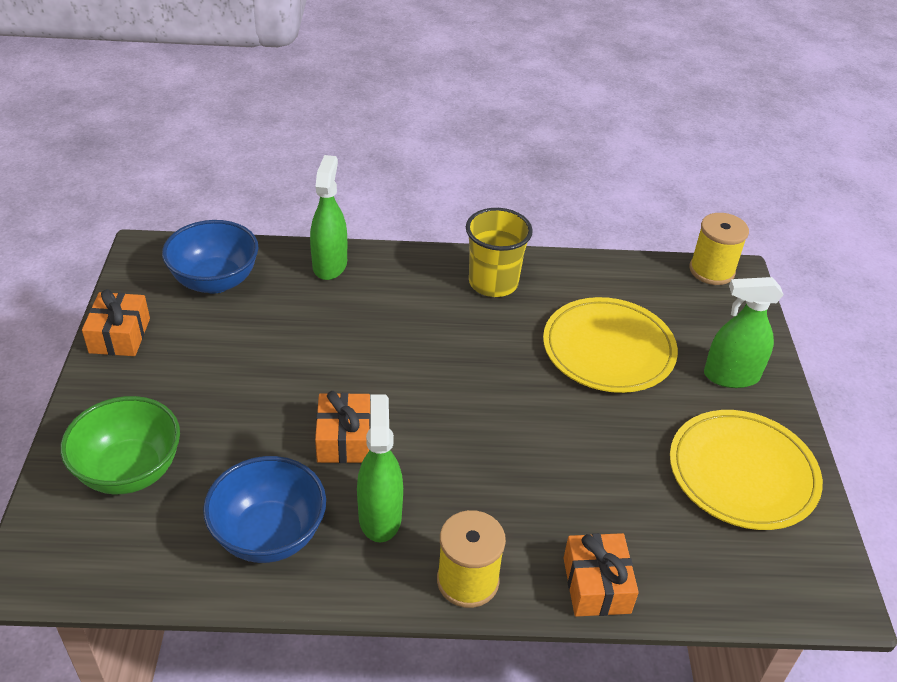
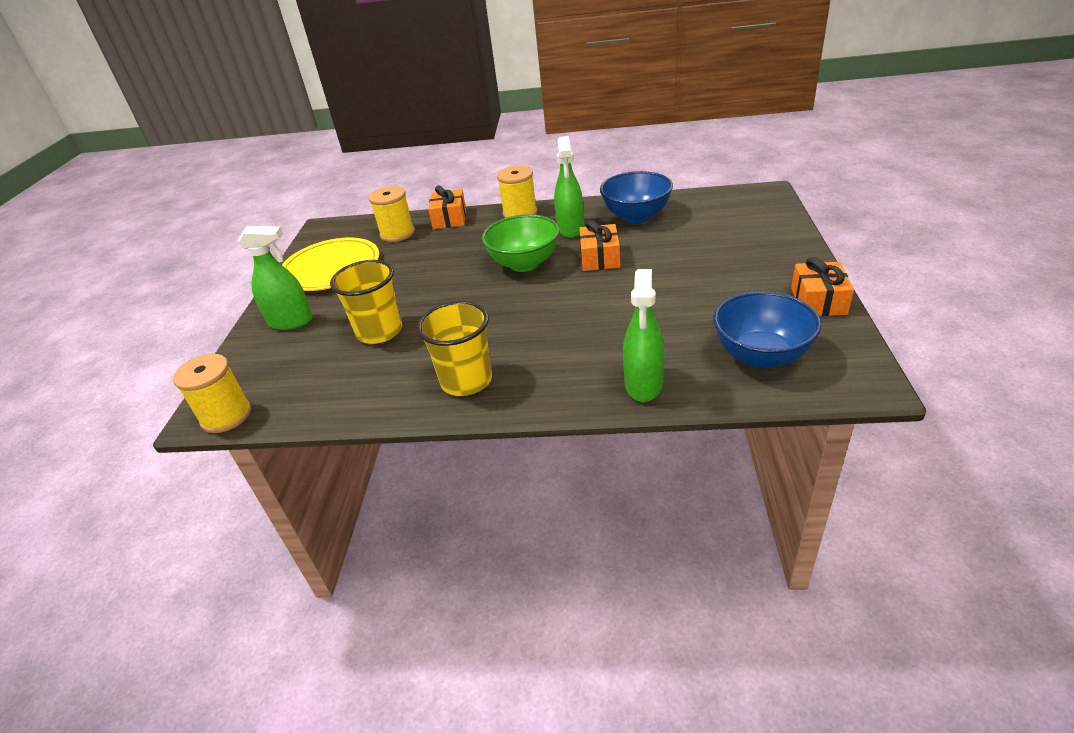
camera: 170 degrees left, 5 degrees down
green bowl [60,396,180,494] -> green bowl moved to [482,214,559,272]
yellow plate [543,297,678,393] -> yellow cup [330,260,402,344]
none -> yellow spool [369,186,415,242]

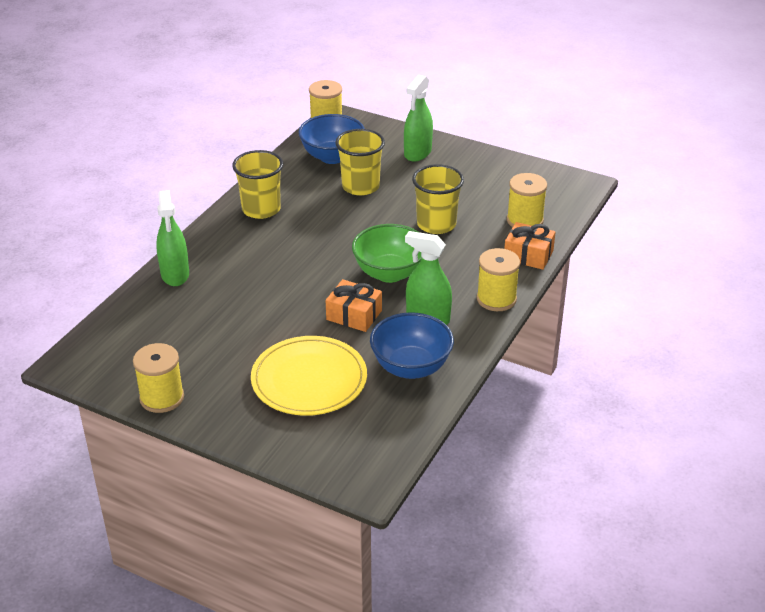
camera: 110 degrees right, 0 degrees up
yellow plate [282,237,379,291] -> yellow plate moved to [251,336,367,416]
green spray bottle [623,269,664,402] -> green spray bottle turned 135 degrees counterclockwise [156,190,189,286]
blue bowl [713,291,821,369] -> blue bowl moved to [298,114,365,164]
orange gift [791,257,854,316] -> yellow spool [133,343,184,413]
none -> yellow cup [412,164,464,234]

